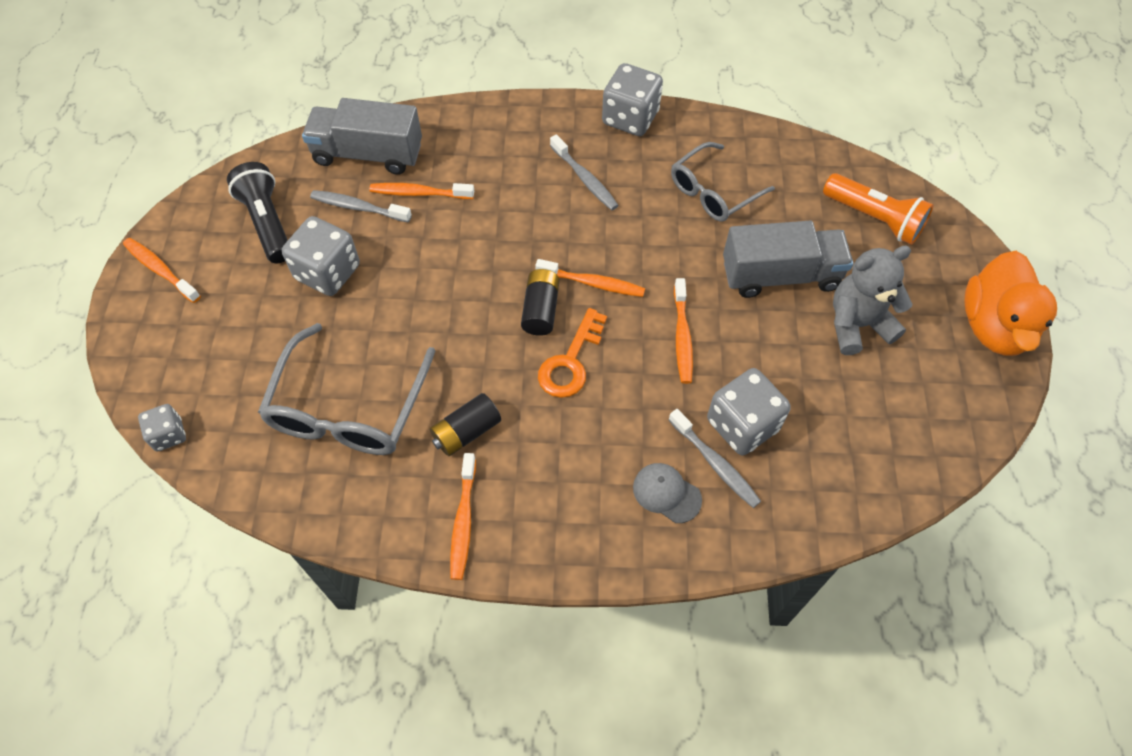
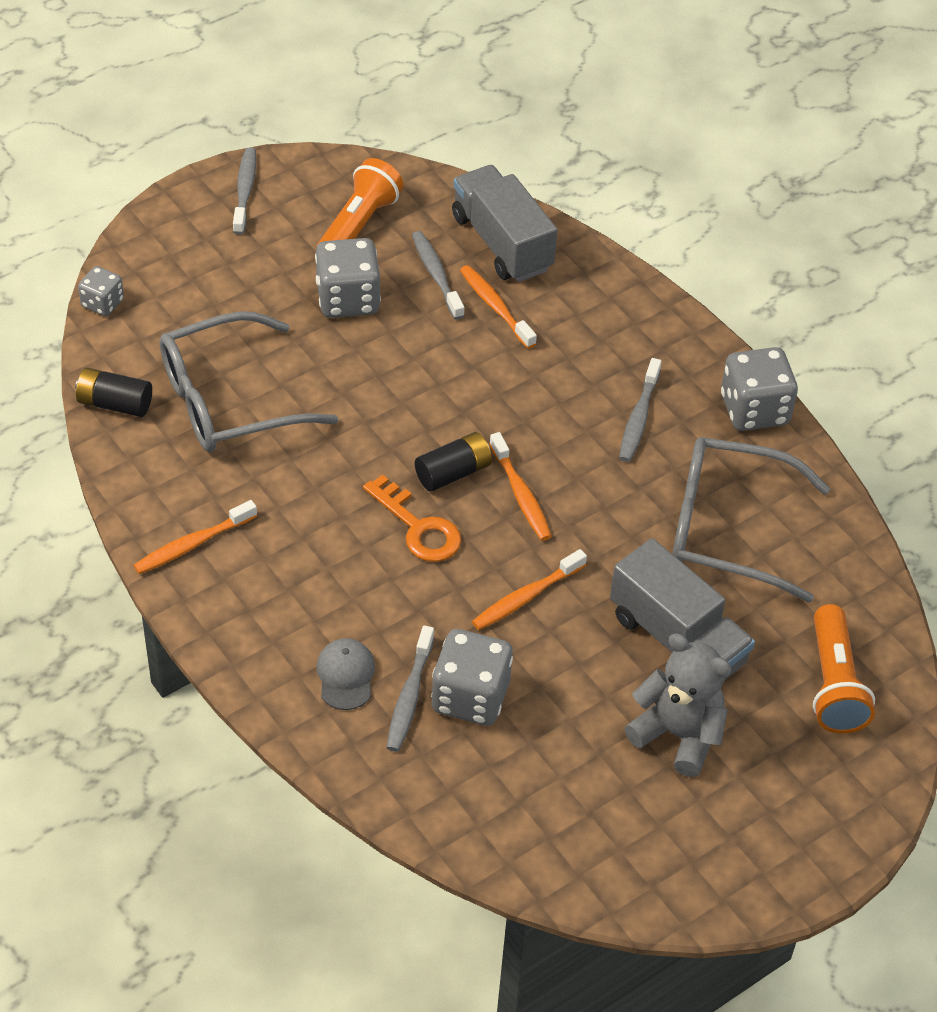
camera: 50 degrees right, 10 degrees down
orange toothbrush [123,238,201,303] -> grey toothbrush [233,147,256,235]
black flashlight [227,162,288,263] -> orange flashlight [317,158,404,245]
black battery [430,393,501,456] -> black battery moved to [75,368,152,417]
orange key [538,308,607,398] -> orange key turned 120 degrees counterclockwise [363,474,461,562]
grey glasses [671,142,775,222] -> grey glasses [672,437,831,603], size x1.51
orange duck [964,251,1057,356] -> none

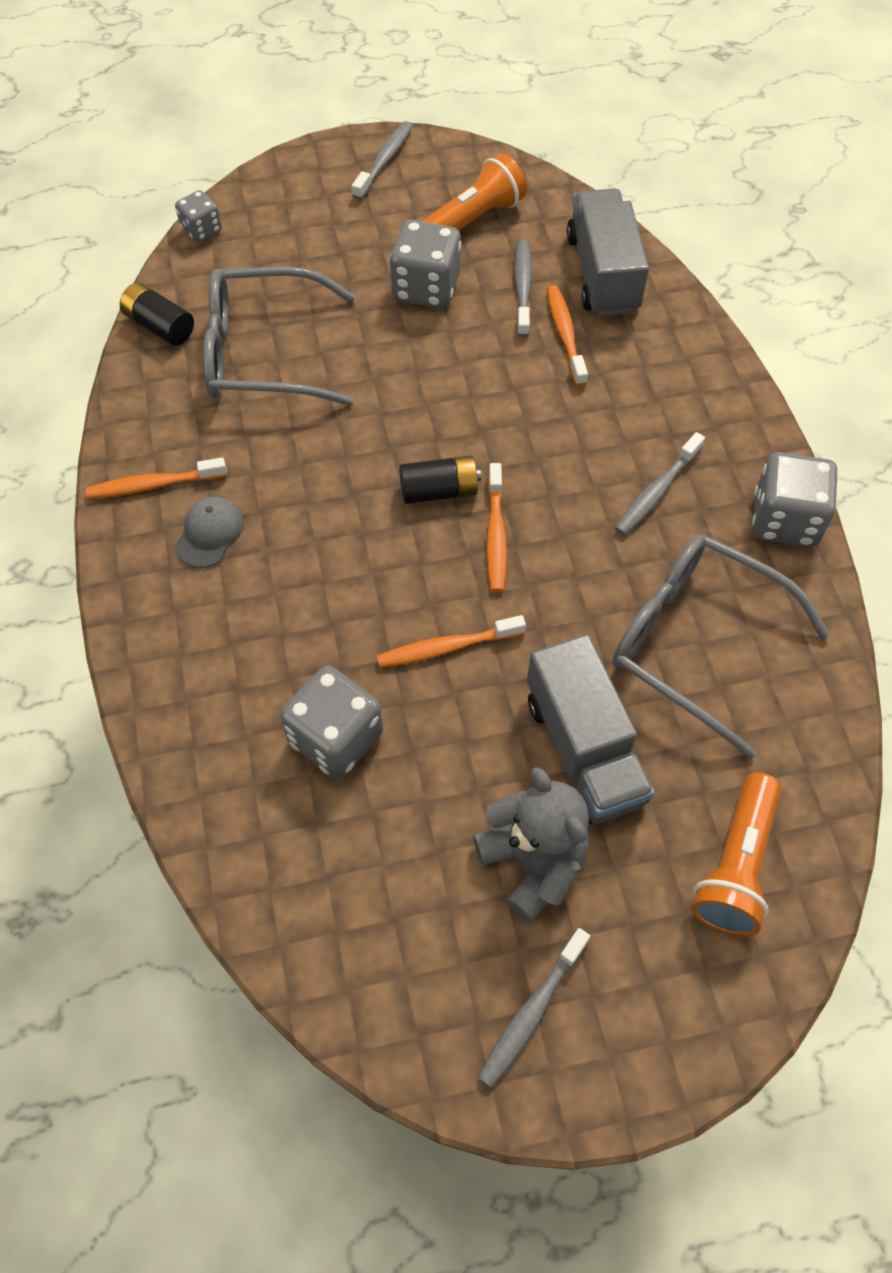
camera: 25 degrees right, 10 degrees up
grey cap [316,638,375,710] -> grey cap moved to [175,496,244,568]
orange key [363,474,461,562] -> none
grey toothbrush [386,625,434,752] -> grey toothbrush moved to [478,928,590,1088]

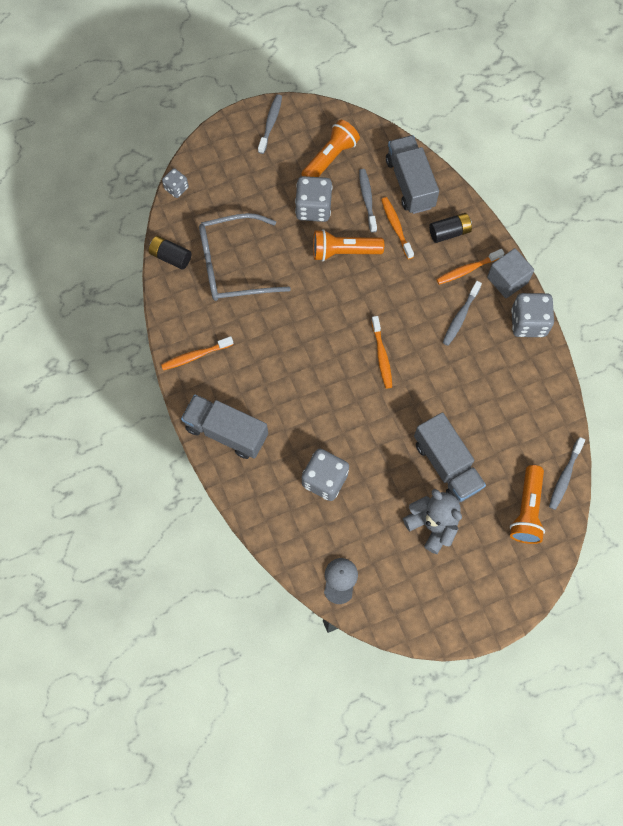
camera: 10 degrees left, 10 degrees up
grey cap [175,496,244,568] -> grey cap moved to [324,558,358,604]
orange toothbrush [377,615,526,668] -> orange toothbrush moved to [436,249,504,285]
black battery [399,456,481,504] -> black battery moved to [429,213,472,243]
grey toothbrush [478,928,590,1088] -> grey toothbrush moved to [549,437,585,510]
grey glasses [612,535,831,759] -> none
none -> grey truck [181,395,268,459]
none -> orange flashlight [313,229,384,261]
none -> grey cube [487,248,534,298]

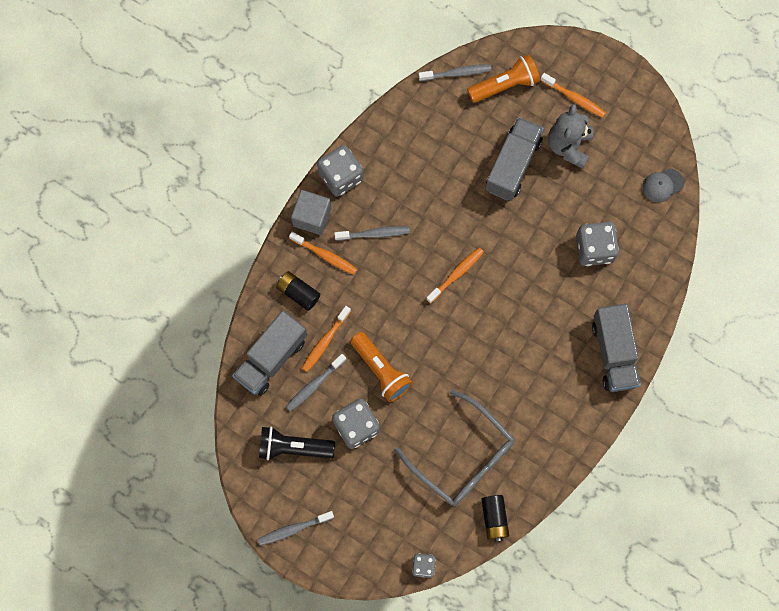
camera: 125 degrees left, 5 degrees up
orange toothbrush [161,336,234,370] -> orange toothbrush moved to [540,73,606,118]
orange flashlight [301,120,360,177] -> black flashlight [259,426,335,460]

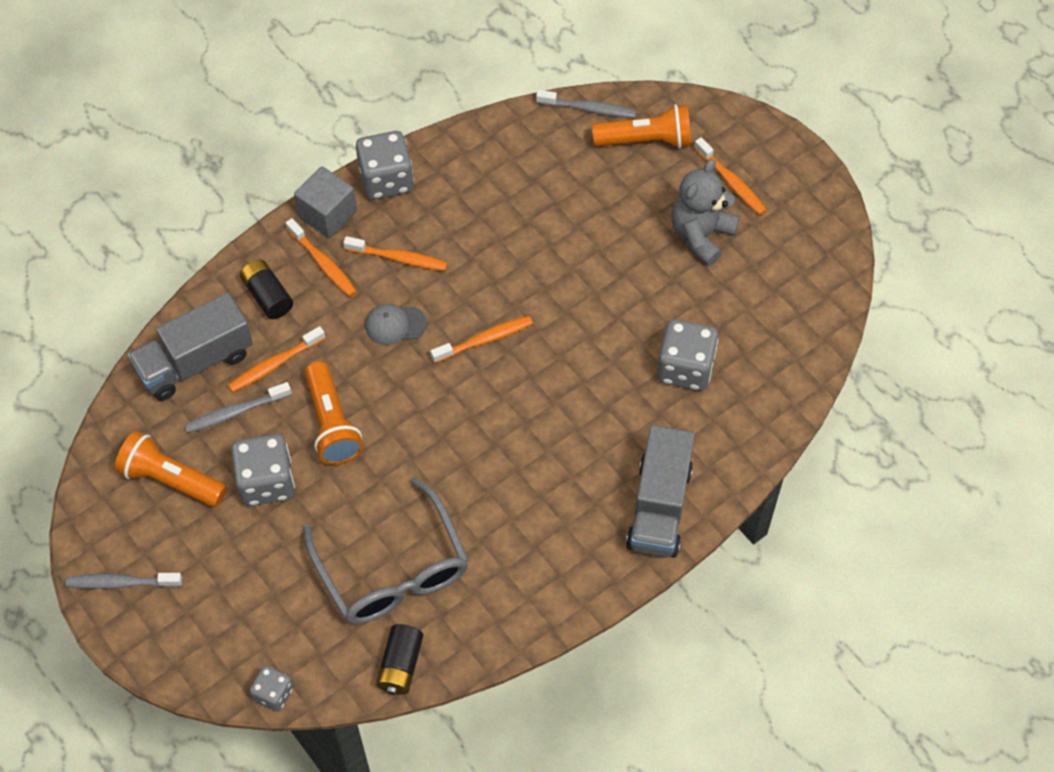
camera: 20 degrees right, 15 degrees down
black flashlight [259,426,335,460] -> orange flashlight [115,431,227,507]
grey toothbrush [334,226,410,241] -> orange toothbrush [343,236,448,271]
grey truck [485,117,544,201] -> none
grey cap [642,168,684,202] -> grey cap moved to [365,304,427,345]

